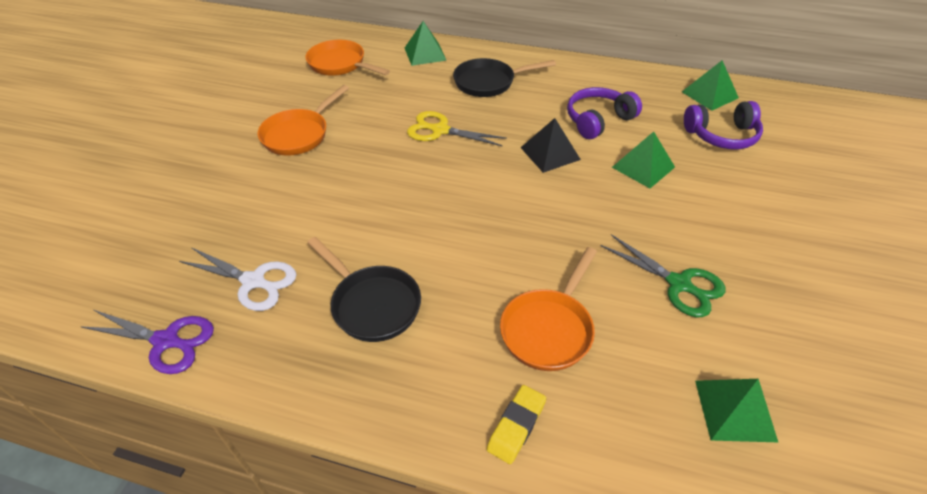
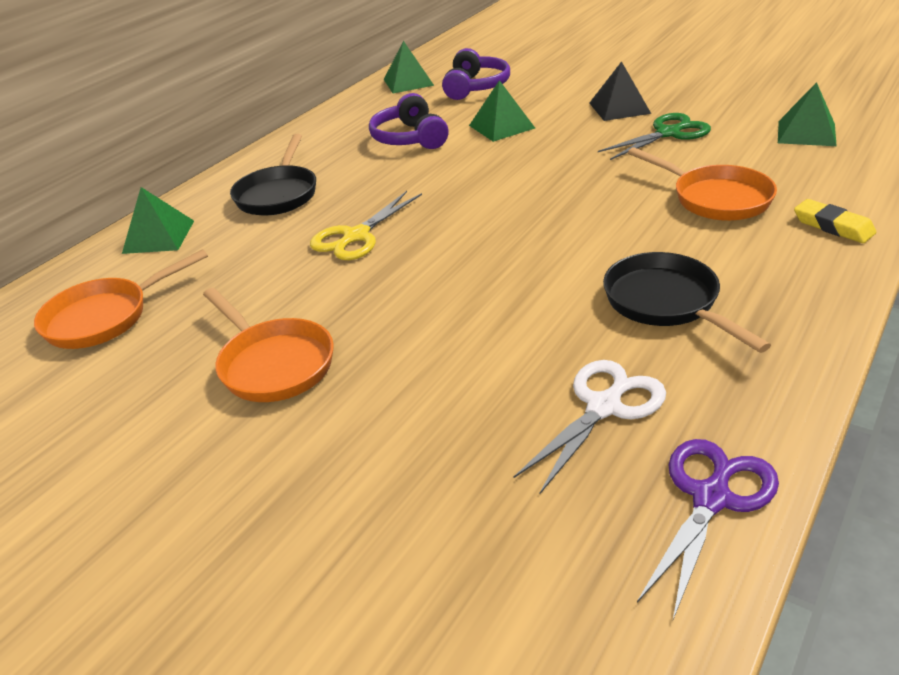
camera: 70 degrees left, 10 degrees down
black pan [307,237,421,342] -> black pan turned 90 degrees counterclockwise [603,252,771,353]
black pyramid [521,118,581,173] -> black pyramid moved to [590,61,651,121]

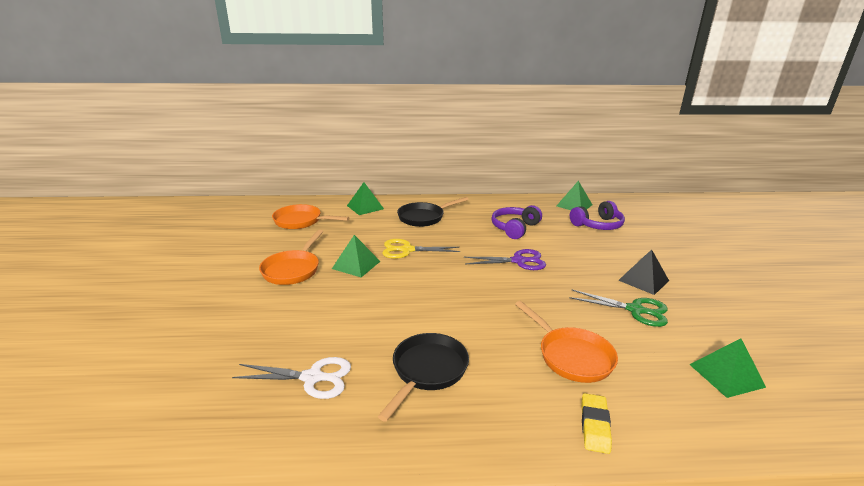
camera: 50 degrees right, 10 degrees down
green pyramid [469,80,535,142] -> green pyramid moved to [332,235,380,277]
orange pan [628,147,777,221] -> orange pan turned 45 degrees counterclockwise [515,301,618,383]
purple scissors [637,439,779,620] -> purple scissors moved to [464,249,546,270]

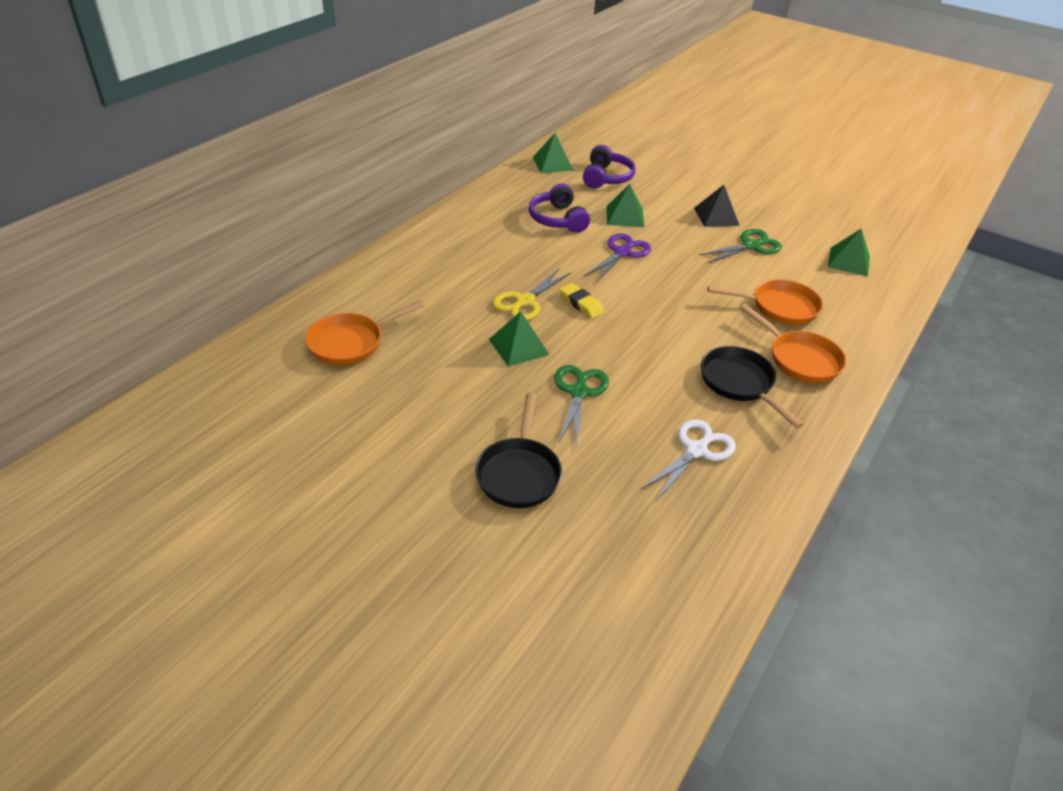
camera: 55 degrees left, 15 degrees up
orange pan [259,230,323,285] -> orange pan moved to [740,304,846,383]
green pyramid [347,182,384,215] -> green pyramid moved to [607,184,644,227]
black pan [397,197,469,227] -> black pan moved to [475,393,562,508]
yellow eraser [582,393,612,454] -> yellow eraser moved to [559,283,605,319]
none -> green scissors [555,365,609,448]

